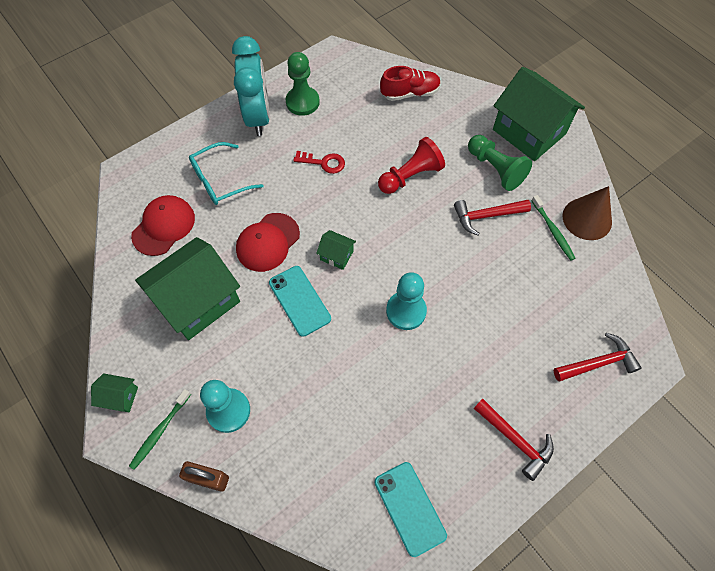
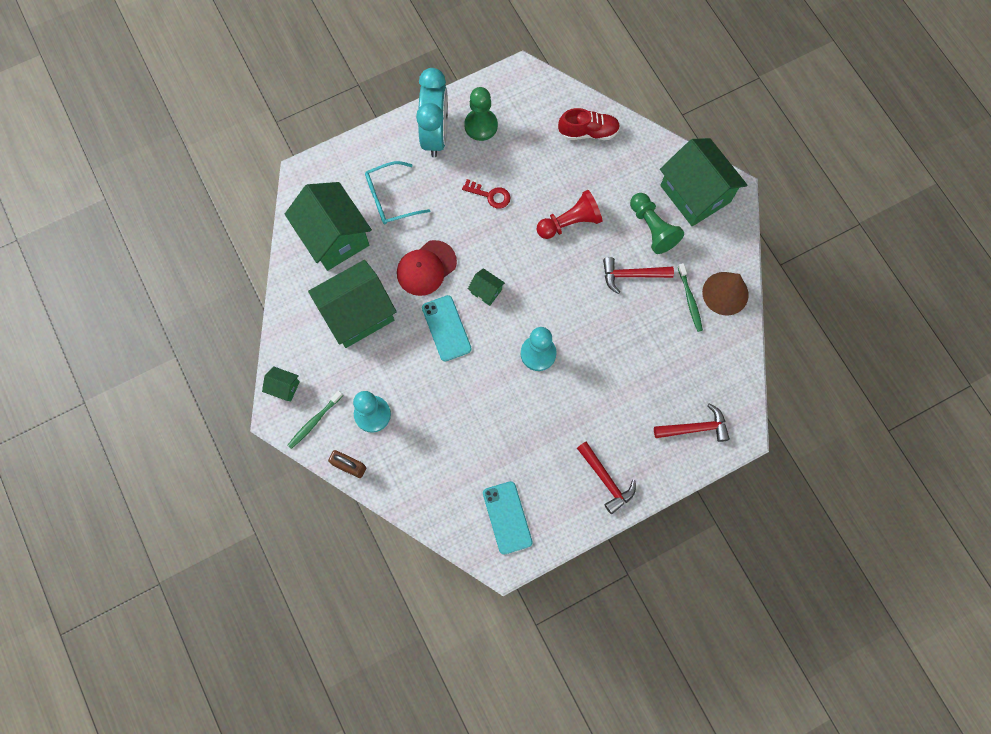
camera: 10 degrees right, 10 degrees up
red cap [131,195,195,256] -> green house [285,182,372,271]

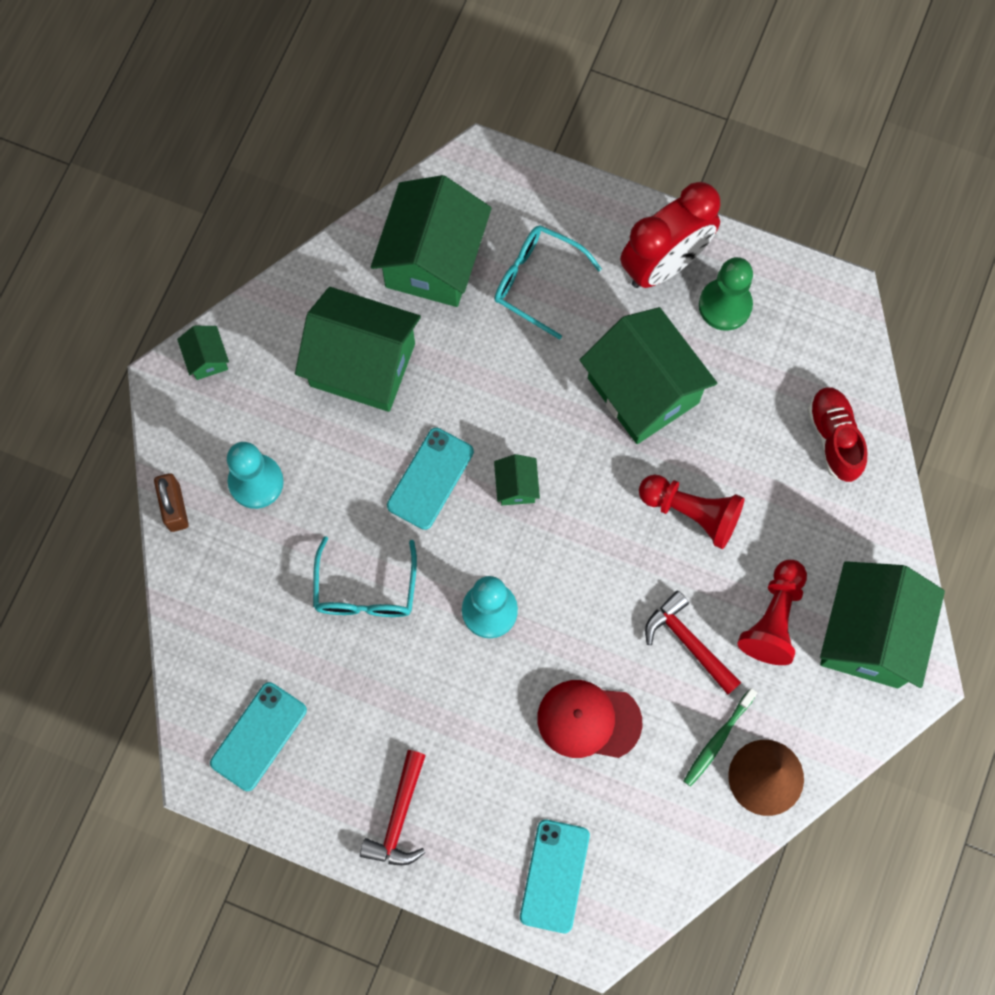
camera: 50 degrees right, 0 degrees up
green toothbrush [288,391,343,449] -> none
red cap [397,240,457,296] -> red cap moved to [537,680,642,758]
turquoise clock [416,68,448,157] -> red clock [620,182,720,288]
red key [462,179,511,209] -> green house [580,307,717,444]
red shoe [558,108,620,140] -> red shoe turned 150 degrees counterclockwise [807,387,867,482]
green pawn [630,193,684,254] -> red pawn [738,560,807,665]
red hammer [654,404,730,442] -> turquoise phone [520,820,590,933]
none -> turquoise glasses [313,536,417,617]

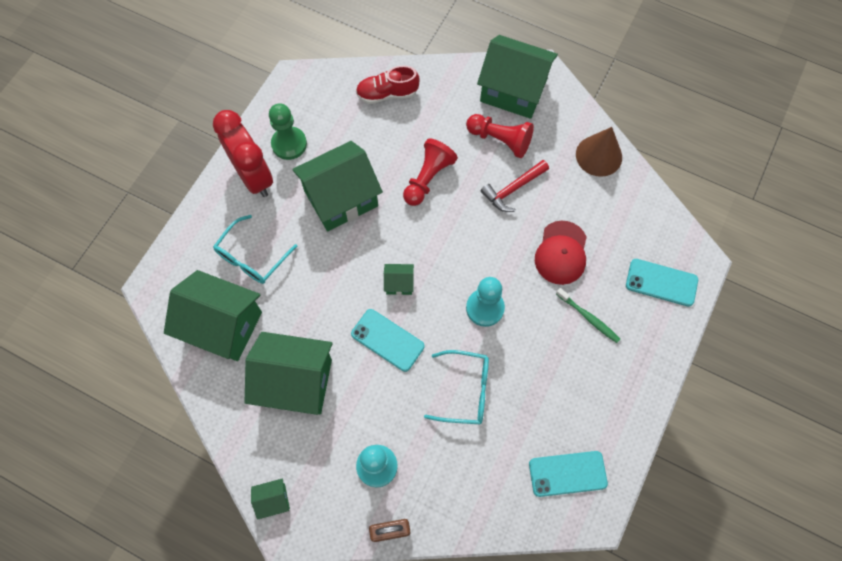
camera: 85 degrees left, 5 degrees down
turquoise phone [210,682,307,791] -> turquoise phone turned 45 degrees counterclockwise [529,451,608,497]
green house [295,287,421,412] -> green house turned 75 degrees clockwise [245,332,333,415]
red hammer [360,750,426,866] -> none
green toothbrush [684,688,757,786] -> green toothbrush moved to [556,288,620,343]

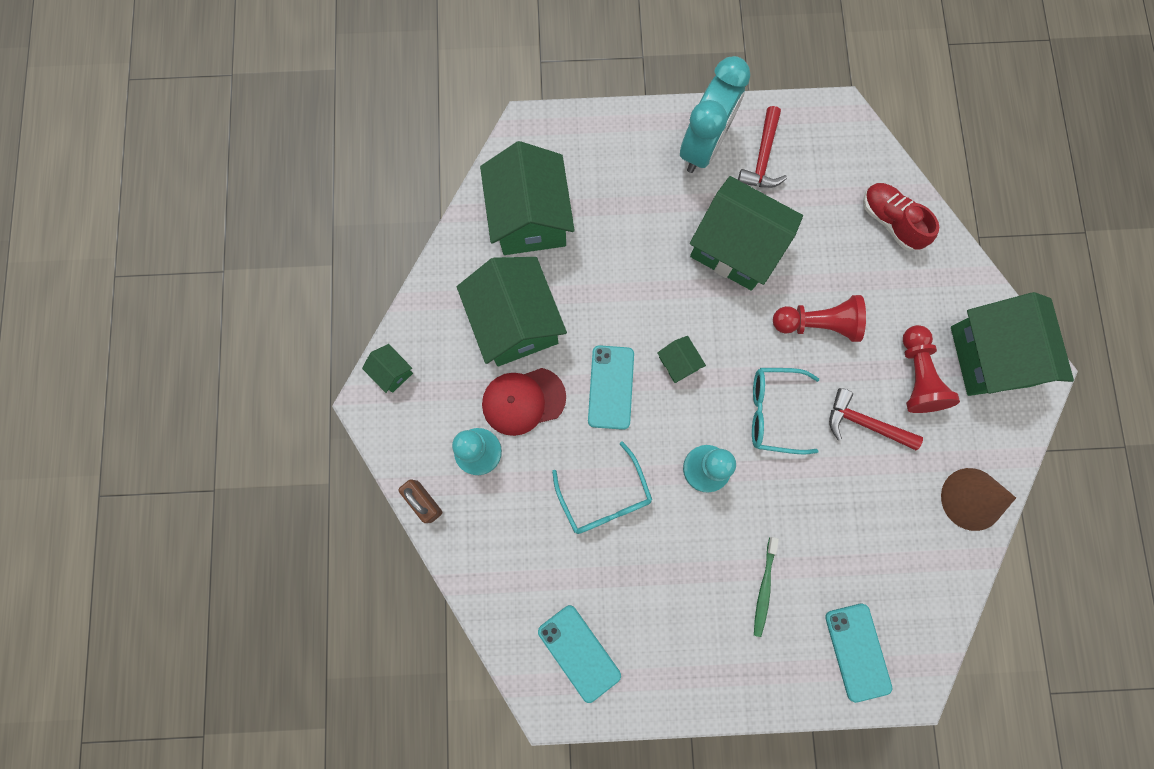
camera: 60 degrees right, 10 degrees up
red clock [213,110,273,197] -> turquoise clock [680,56,750,173]
turquoise glasses [213,215,297,284] -> turquoise glasses moved to [752,368,819,454]
green pawn [269,103,307,160] -> red hammer [738,106,787,188]
red cap [535,221,587,285] -> red cap moved to [482,368,566,436]

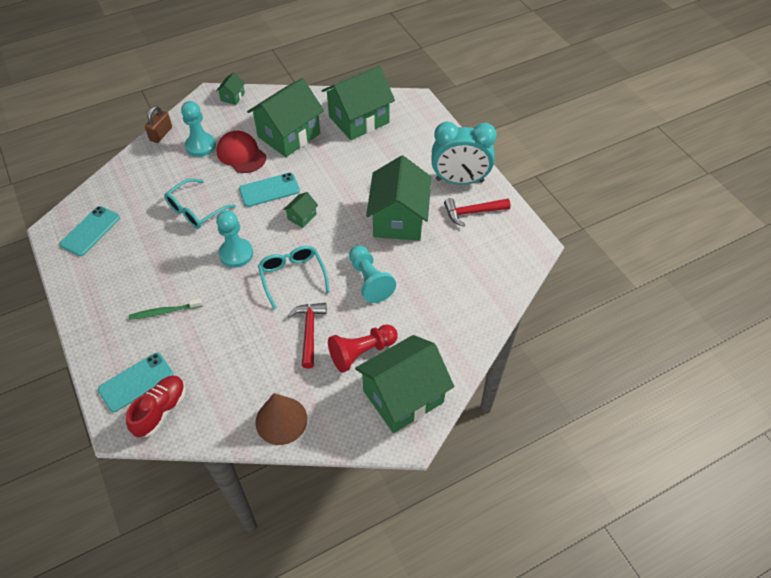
camera: 65 degrees right, 25 degrees down
red pawn [773,295,866,342] -> turquoise pawn [349,245,396,303]
red shoe [863,183,939,251] -> red shoe moved to [126,375,186,437]

